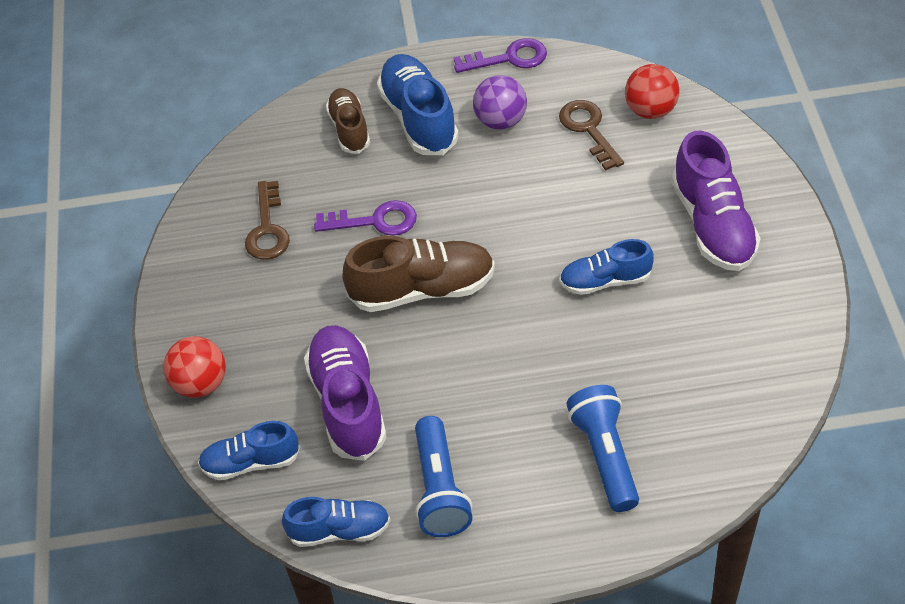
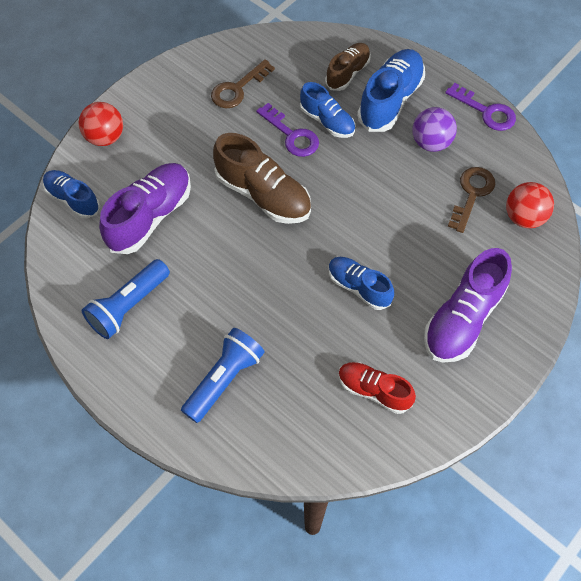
camera: 45 degrees right, 10 degrees up
blue shoe [282,497,390,547] -> blue shoe moved to [300,82,355,138]
none -> red shoe [338,362,416,414]

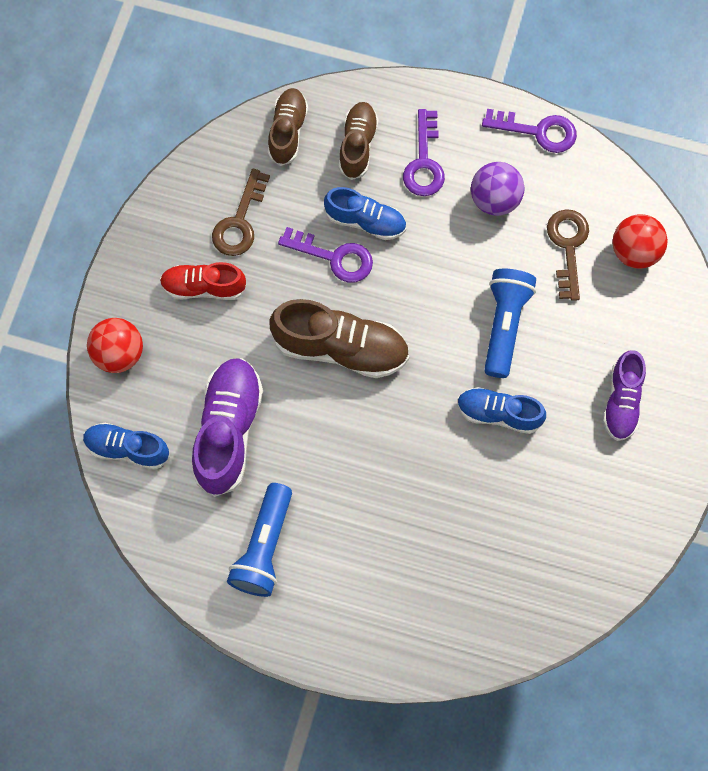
camera: 25 degrees left, 10 degrees up
blue flashlight [181,328,265,423] -> blue flashlight moved to [484,269,536,378]
red shoe [338,362,416,414] -> red shoe moved to [160,262,247,300]
blue shoe [357,49,425,132] -> purple key [403,109,445,196]
purple shoe [424,248,512,363] -> purple shoe [603,350,646,441], size x0.63
none -> brown shoe [268,88,308,166]

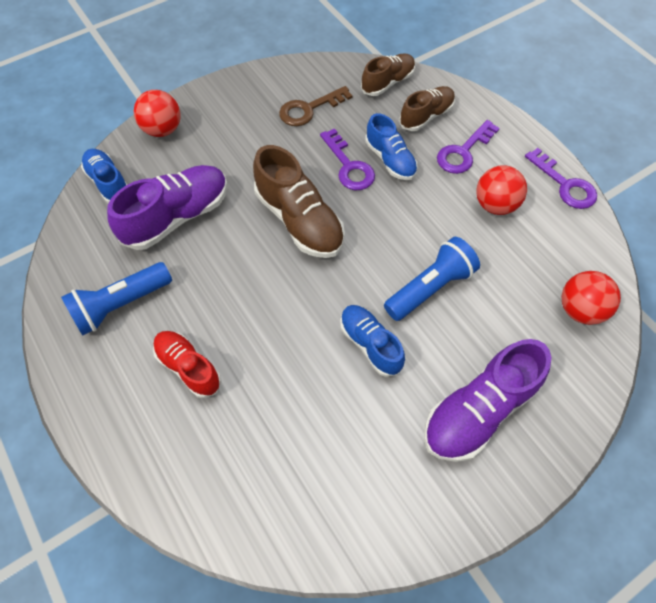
camera: 40 degrees right, 10 degrees down
red shoe [160,262,247,300] -> red shoe moved to [153,331,221,398]
purple ball [471,162,524,216] -> red ball [476,165,527,215]
brown key [547,209,589,301] -> none
purple shoe [603,350,646,441] -> purple shoe [424,339,552,462], size x1.60

